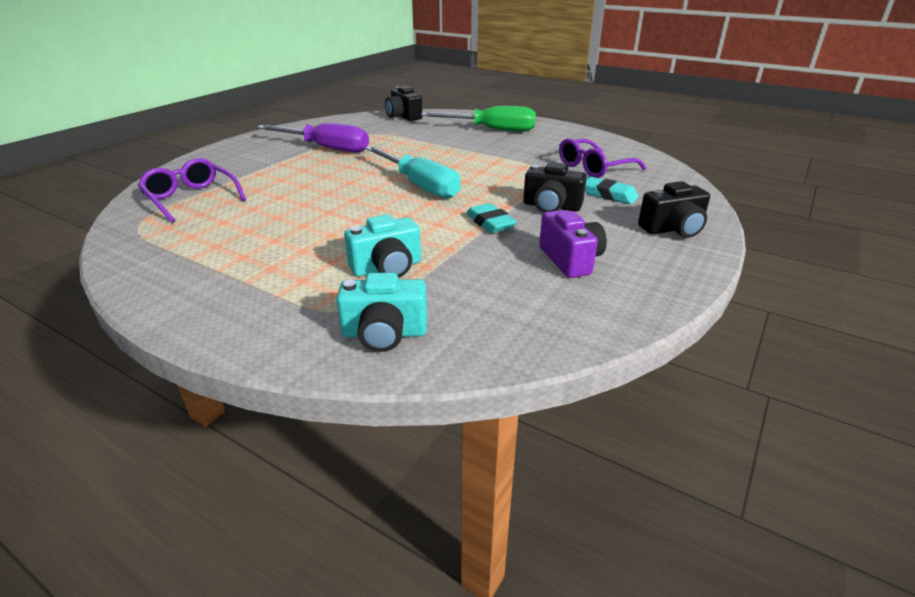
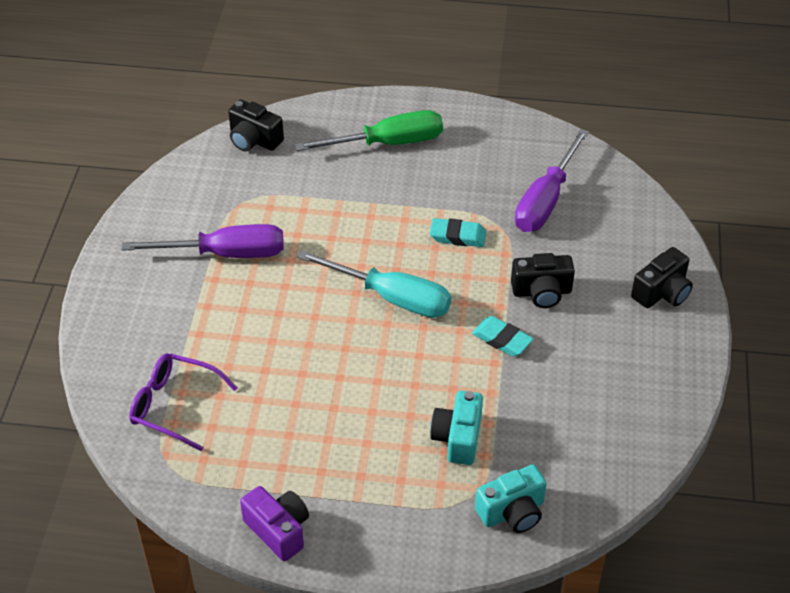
camera: 25 degrees left, 15 degrees up
turquoise camera [344,214,421,278] -> turquoise camera turned 150 degrees clockwise [430,391,483,465]
purple camera [539,210,607,278] -> purple camera moved to [240,486,309,561]
purple glasses [559,138,646,178] -> purple screwdriver [515,129,589,232]
turquoise eraser [585,177,639,204] -> turquoise eraser moved to [430,218,486,247]

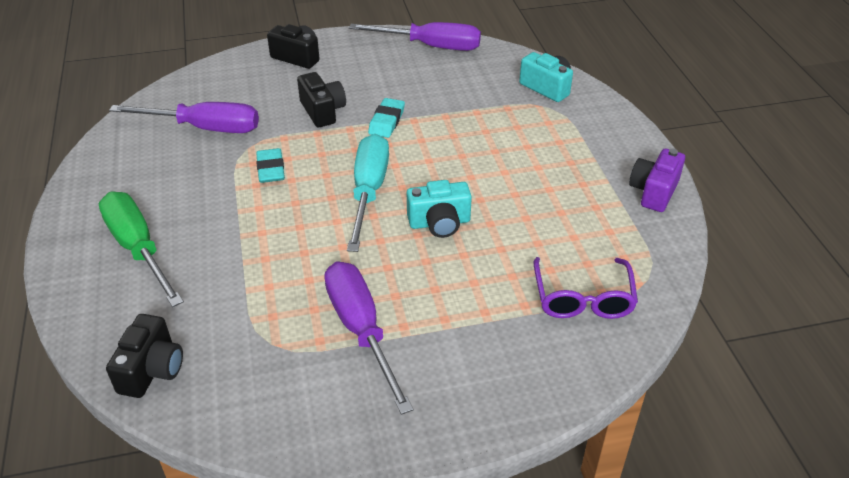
camera: 110 degrees left, 5 degrees down
turquoise camera [430,391,483,465] -> turquoise camera moved to [407,180,472,238]
none -> purple screwdriver [349,22,481,51]

